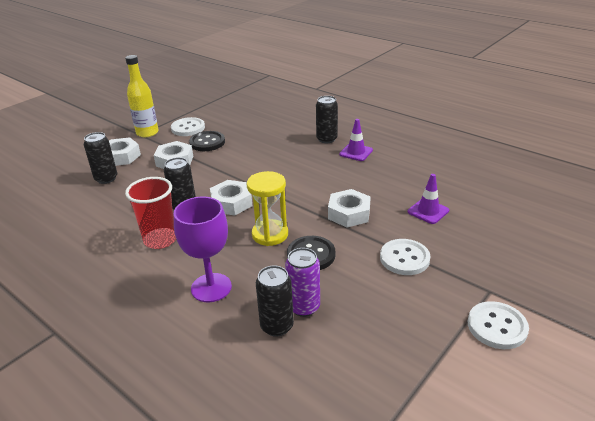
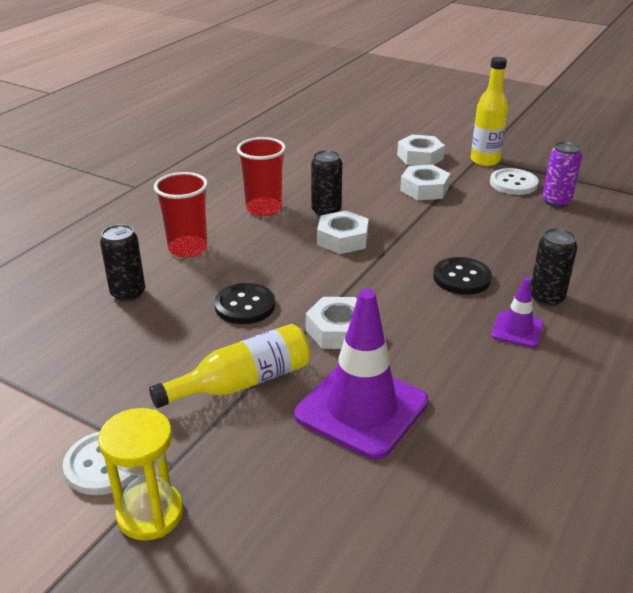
camera: 80 degrees right, 0 degrees up
black can [83,132,117,184] -> none
purple goblet [174,197,232,302] -> red cup [154,172,208,258]
black button [189,131,225,151] -> black button moved to [433,257,492,295]
yellow hourglass [247,171,288,246] -> yellow hourglass moved to [98,408,183,541]
purple can [285,248,320,317] -> purple can moved to [542,141,582,207]
white button [380,239,431,275] -> yellow bottle [149,324,310,408]
purple traffic cone [408,174,449,224] -> purple traffic cone [294,289,428,459], size x2.01

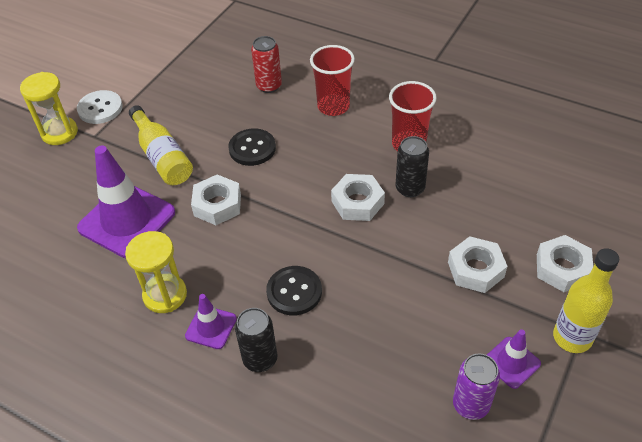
camera: 90 degrees right, 15 degrees up
black can [100,224,145,302] -> red can [251,36,282,93]
white button [490,168,539,195] -> purple traffic cone [487,329,541,389]
none -> yellow hourglass [125,231,187,313]

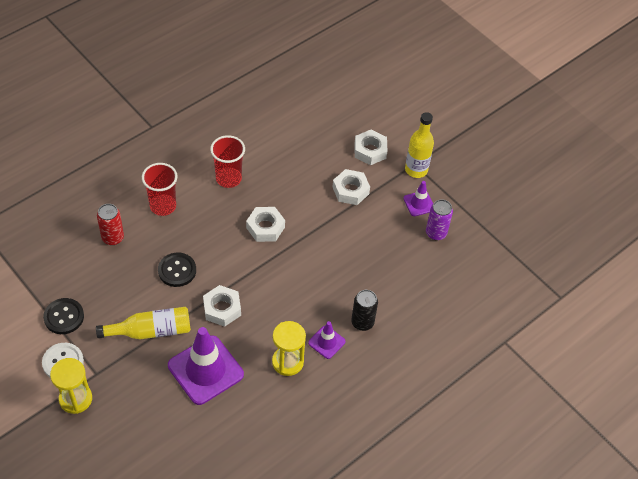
camera: 75 degrees left, 5 degrees up
black button [266,266,322,315] -> black button moved to [43,298,84,334]
black can [395,136,429,197] -> none

